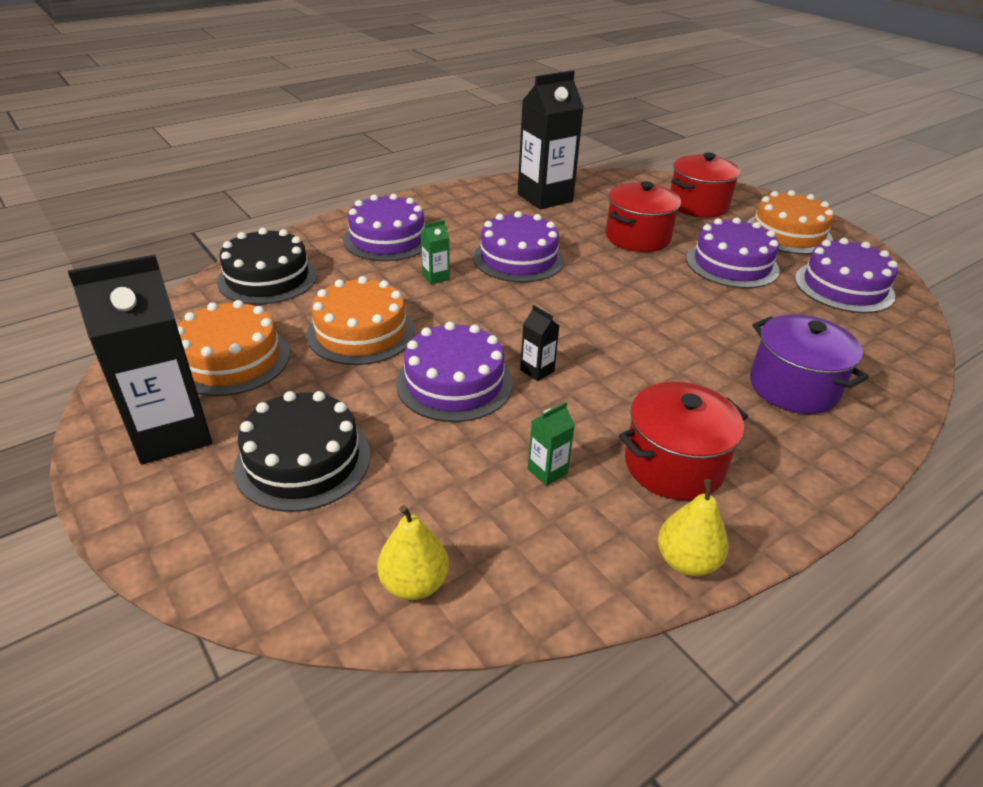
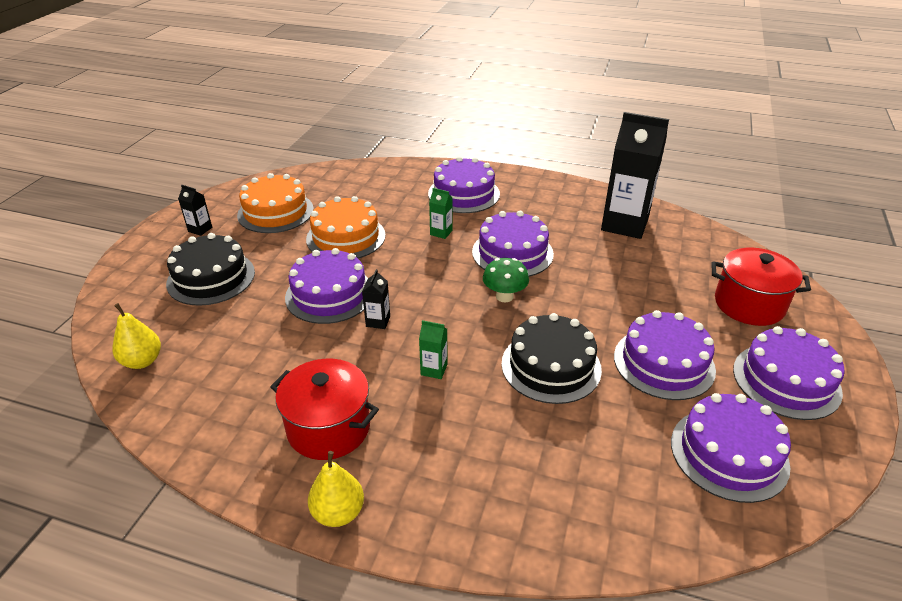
camera: 55 degrees right, 0 degrees up
black carton [68,254,212,464] -> black carton [178,185,212,236], size x0.42
black cake [217,228,317,305] -> black cake moved to [502,313,602,404]
green carton [528,402,575,486] -> green carton moved to [419,320,447,379]
red pot [606,181,681,252] -> none
yellow pear [658,479,729,576] -> yellow pear moved to [308,451,364,527]
orange cake [747,190,834,254] -> purple cake [733,326,845,420]
purple pot [750,314,869,414] -> none
none -> green mushroom [483,258,529,302]

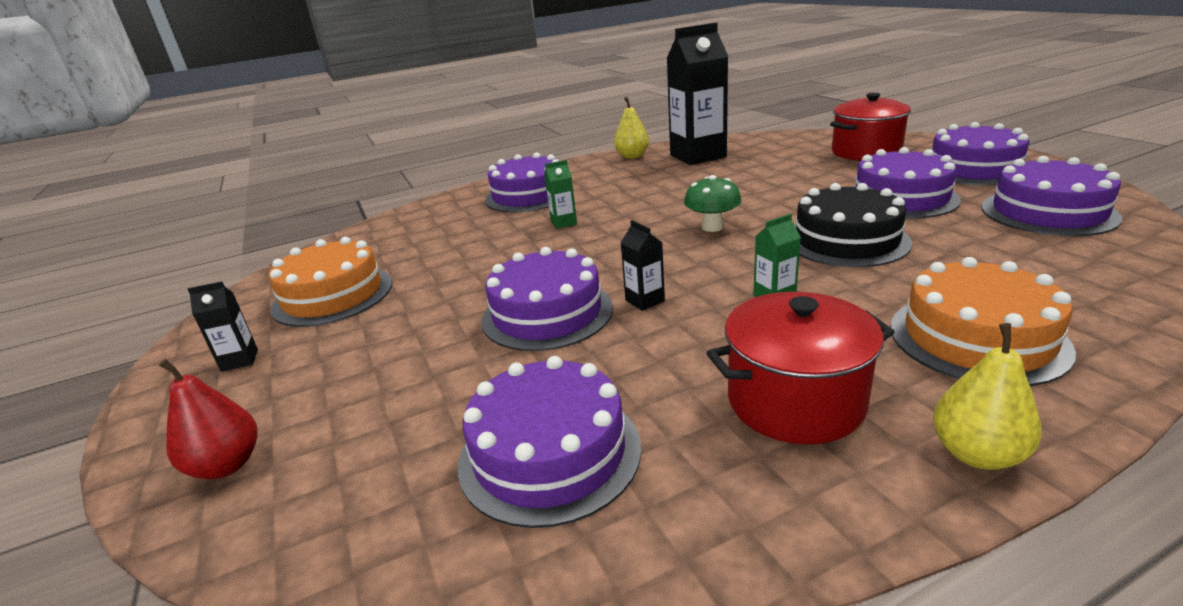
camera: 40 degrees left, 10 degrees down
yellow pear [112,303,161,369] -> yellow pear moved to [614,97,649,159]
black cake [166,233,255,306] -> none
orange cake [306,196,386,258] -> orange cake moved to [891,257,1076,386]
purple cake [472,211,554,276] -> purple cake moved to [458,356,641,528]
none -> red pear [159,359,257,479]

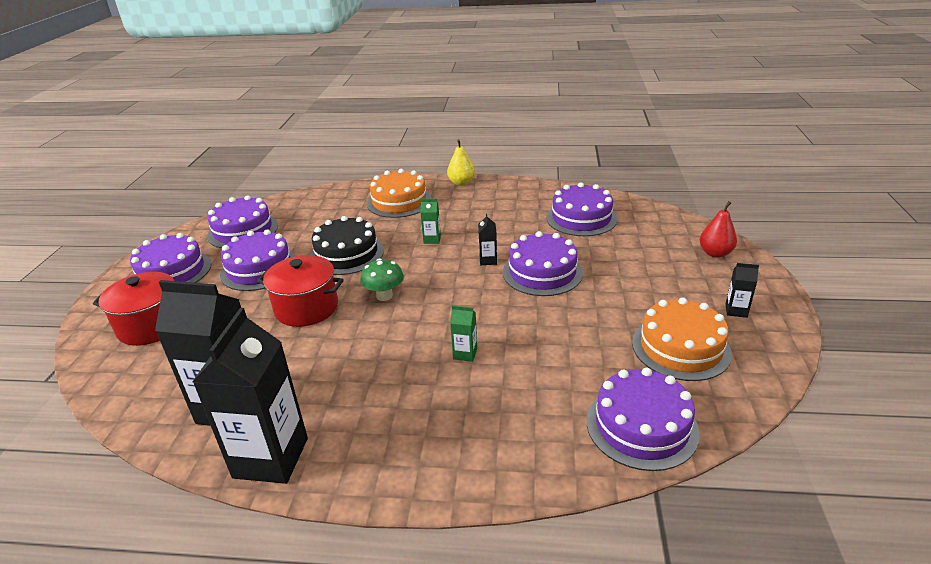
camera: 150 degrees left, 5 degrees up
purple cake [485,152,559,212] -> purple cake moved to [587,368,700,471]
yellow pear [614,97,649,159] -> black carton [192,308,308,484]
red pot [707,292,894,444] -> red pot moved to [257,255,344,327]

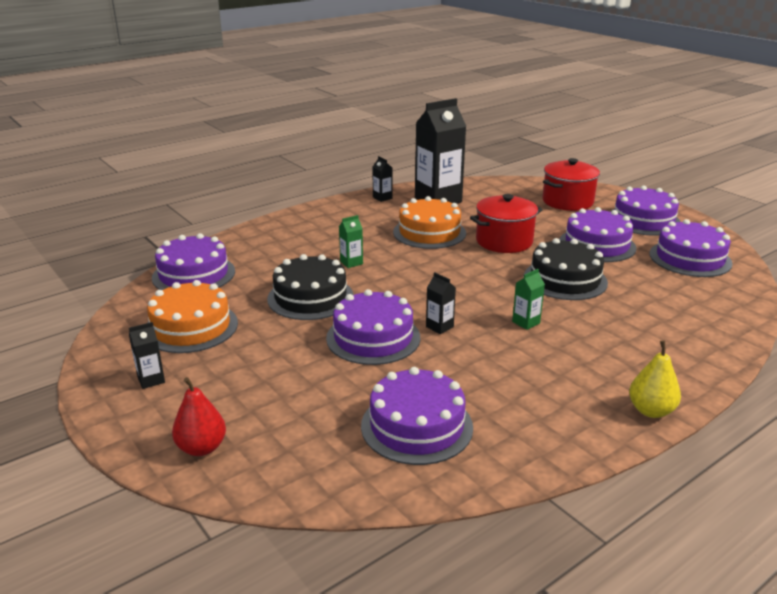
camera: 135 degrees right, 5 degrees down
black carton [192,308,308,484] -> black carton [372,156,393,202], size x0.42
green mushroom [360,258,404,301] -> none
orange cake [367,169,432,218] -> orange cake moved to [393,196,466,249]
none -> black cake [267,254,354,320]

